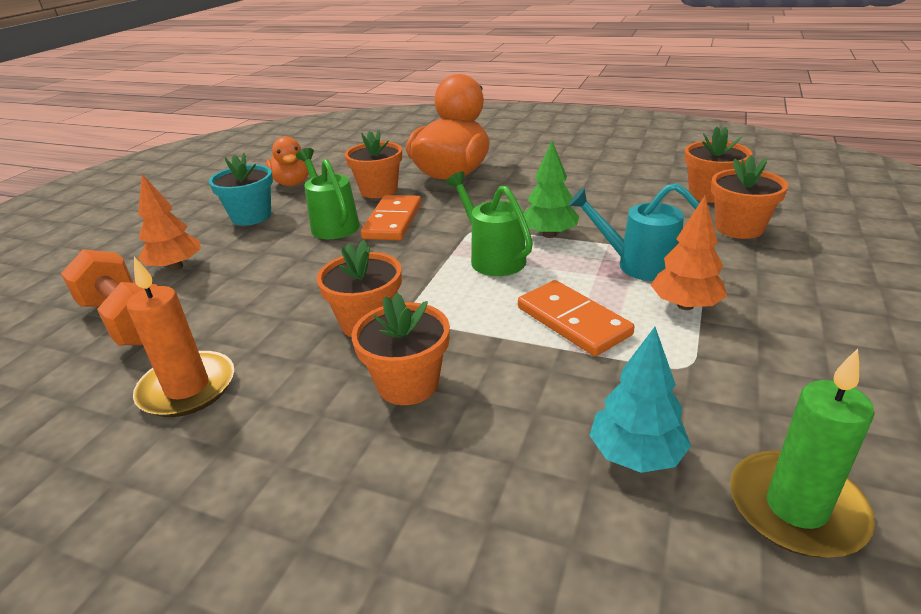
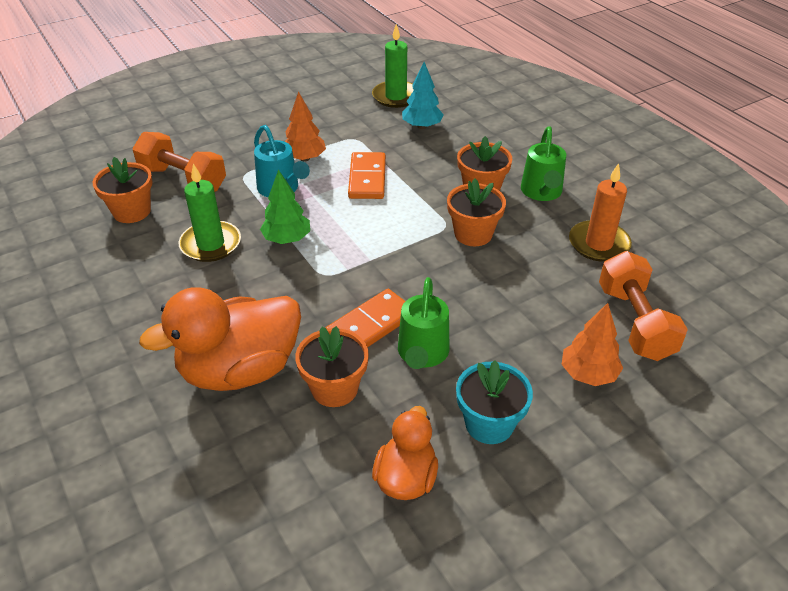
camera: 145 degrees left, 10 degrees up
green watering can [446,171,533,276] -> green watering can moved to [521,126,566,201]
orange flower pot [711,155,788,239] -> orange dumbbell [132,132,226,192]
none -> green candle [179,163,241,262]

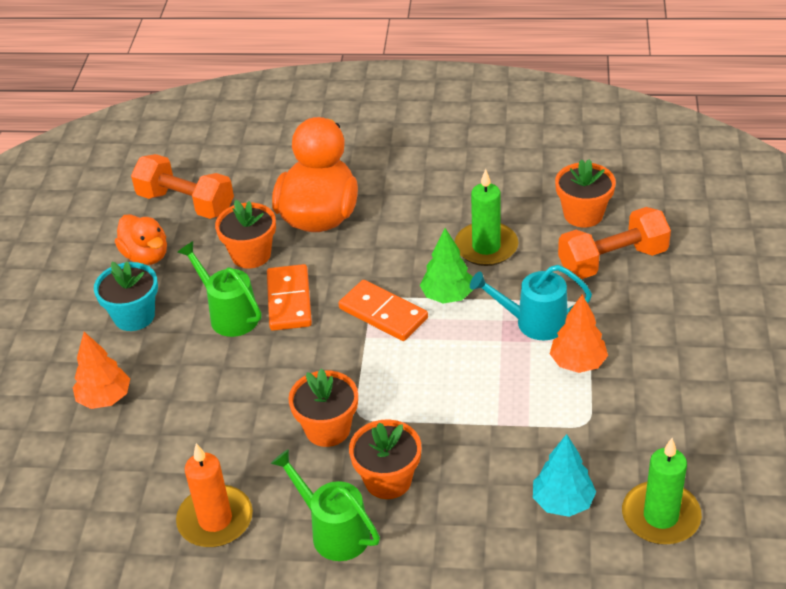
camera: 130 degrees right, 0 degrees up
orange domino [348,152,386,199] -> orange domino moved to [338,280,428,341]
orange dumbbell [599,251,688,361] -> orange dumbbell moved to [131,154,234,219]

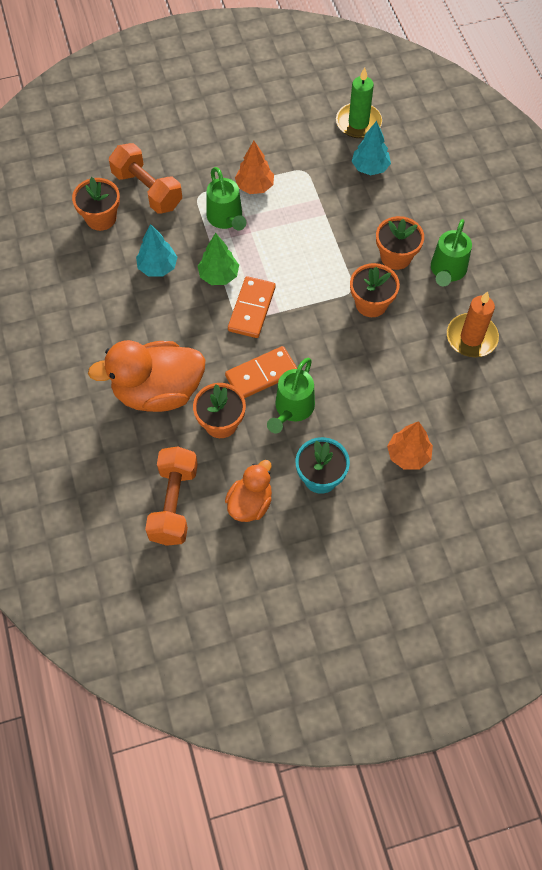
camera: 115 degrees left, 20 degrees up
green candle [455,169,518,266] -> turquoise tree [136,224,178,277]
turquoise watering can [470,265,592,340] -> green watering can [207,167,246,231]

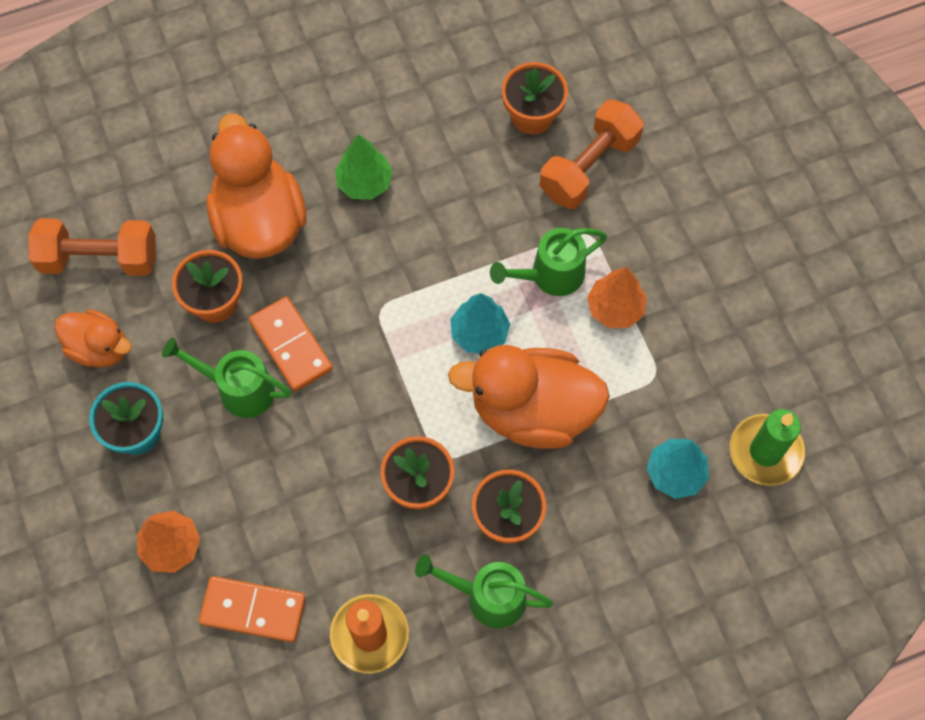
camera: 85 degrees right, 5 degrees up
turquoise tree [136,224,178,277] -> turquoise tree moved to [450,293,510,353]
green tree [198,233,239,285] -> green tree moved to [335,134,393,200]
orange domino [228,276,276,338] -> orange domino moved to [199,576,306,643]
none -> orange duck [448,345,610,449]

